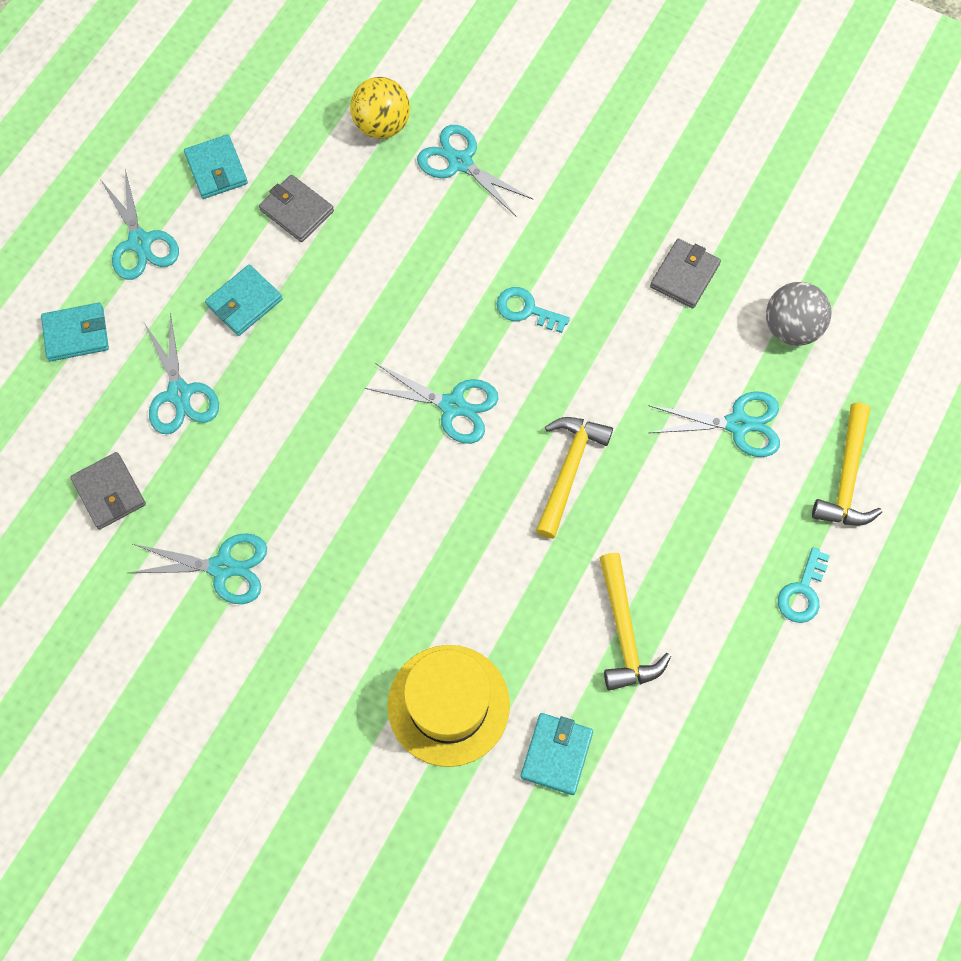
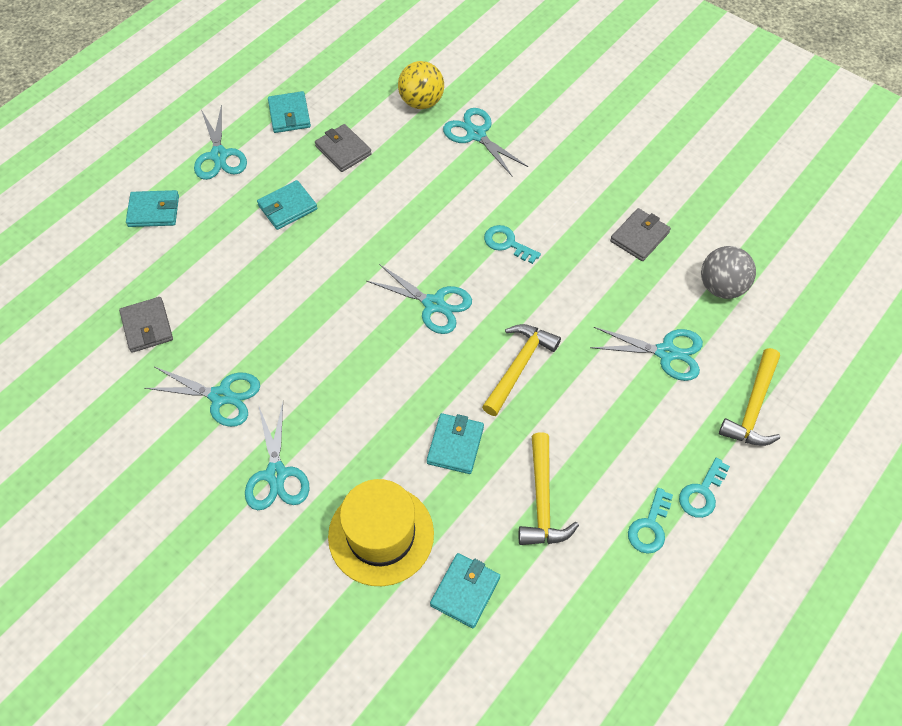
camera: 10 degrees right, 10 degrees down
turquoise scissors [143,313,219,434] -> turquoise scissors moved to [245,403,310,510]
none -> turquoise wallet [427,413,484,474]
none -> turquoise key [628,488,673,554]

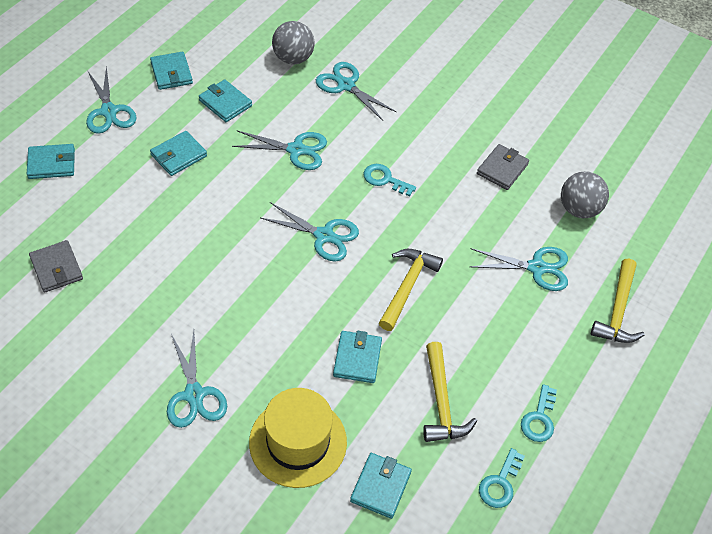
camera: 10 degrees left, 5 degrees down
turquoise scissors [144,367,260,427] -> turquoise scissors moved to [232,131,327,170]
grey wallet [315,124,372,172] -> turquoise wallet [199,79,252,122]
yellow ball [398,61,444,109] -> grey ball [272,21,315,64]
turquoise key [679,458,730,518] -> turquoise key moved to [479,448,525,508]

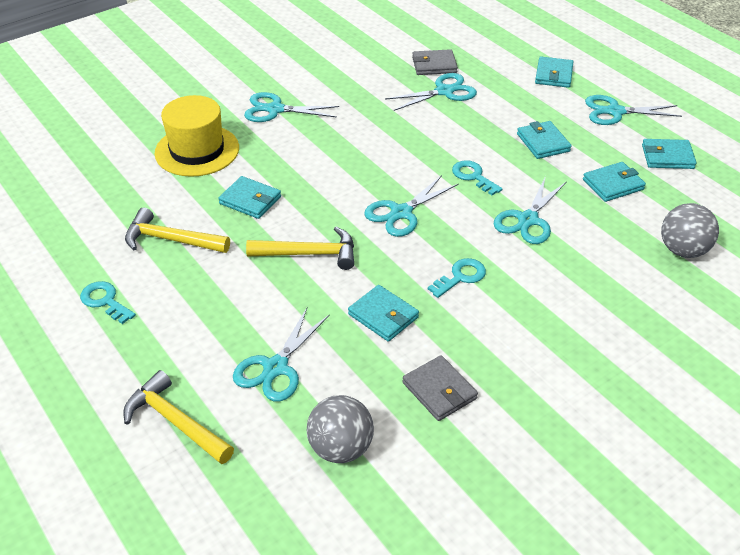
camera: 115 degrees right, 10 degrees down
turquoise scissors [316,62,397,121] -> turquoise scissors moved to [385,73,477,111]
turquoise wallet [350,453,412,519] -> turquoise wallet moved to [348,285,419,342]
yellow hammer [379,249,443,331] -> yellow hammer turned 45 degrees counterclockwise [246,227,354,270]
turquoise key [479,448,525,508] -> turquoise key moved to [452,160,502,195]

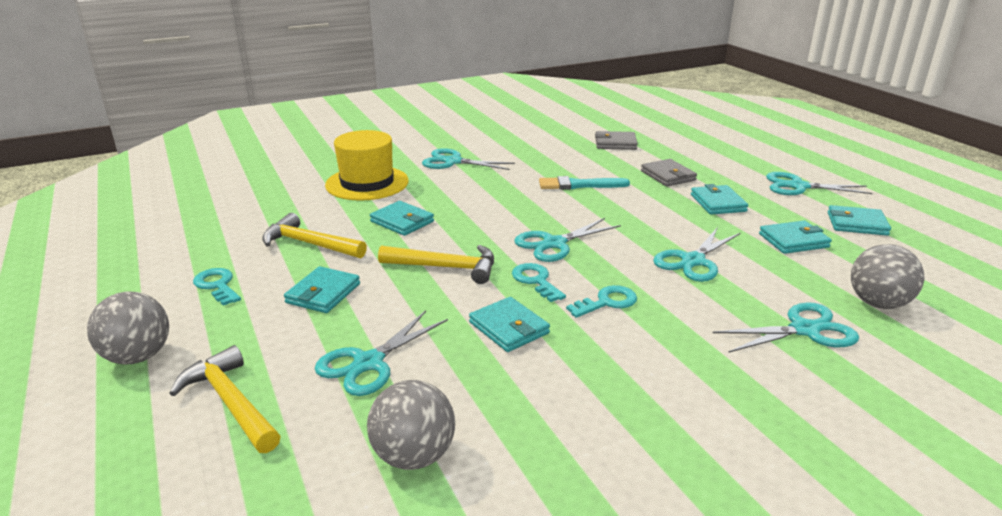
camera: 10 degrees right, 15 degrees down
turquoise scissors [385,73,477,111] -> turquoise scissors moved to [713,303,859,353]
grey wallet [403,355,478,421] -> grey wallet moved to [641,159,697,186]
turquoise key [452,160,502,195] -> turquoise key moved to [512,263,566,302]
turquoise wallet [535,57,573,88] -> turquoise wallet moved to [284,266,360,313]
none -> grey ball [87,292,169,364]
none -> turquoise brush [539,176,630,190]

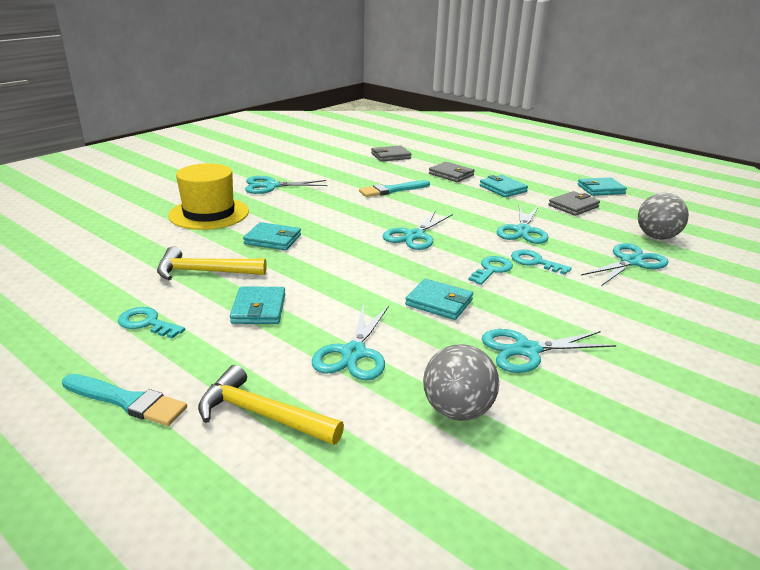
camera: 25 degrees left, 0 degrees up
grey ball [87,292,169,364] -> turquoise brush [62,374,187,426]
yellow hammer [378,245,494,284] -> none
turquoise key [512,263,566,302] -> turquoise key moved to [511,249,572,275]
turquoise wallet [759,221,832,254] -> grey wallet [548,191,600,216]
turquoise scissors [766,172,873,195] -> turquoise scissors moved to [482,329,616,373]

